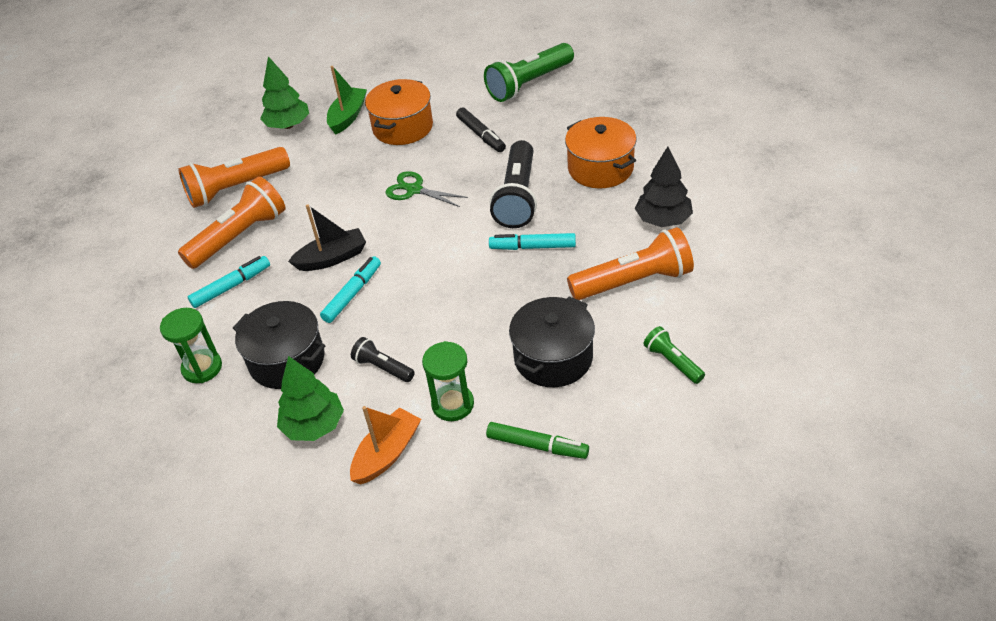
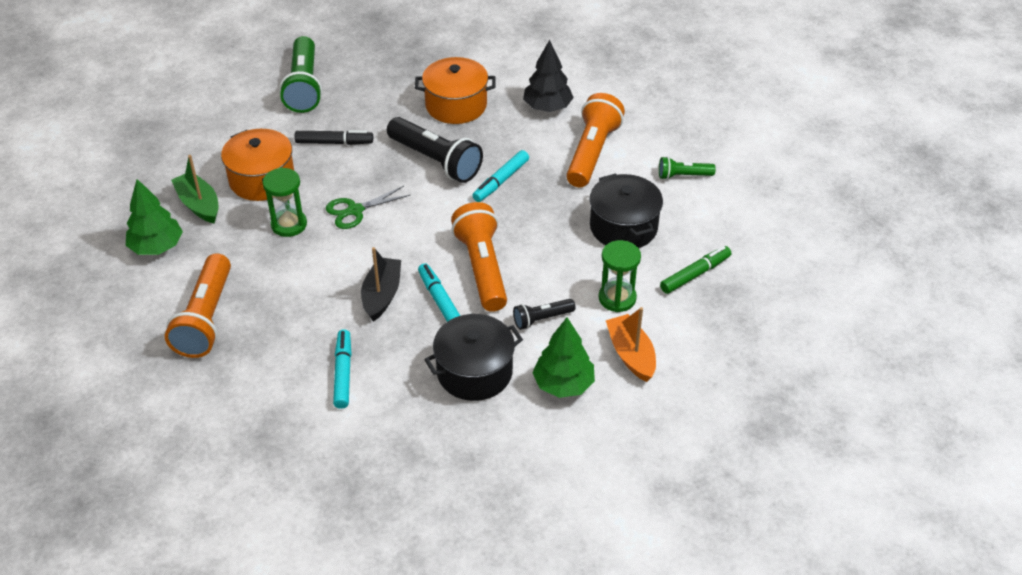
camera: 60 degrees left, 0 degrees up
green hourglass [160,308,222,383] -> green hourglass moved to [263,168,307,237]
orange flashlight [178,176,286,269] -> orange flashlight moved to [451,202,507,312]

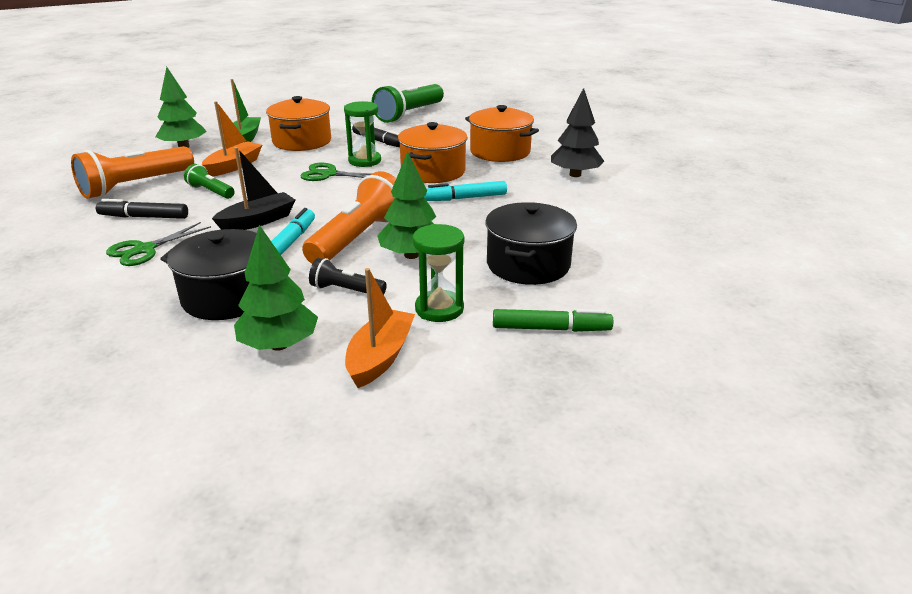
camera: 40 degrees right, 15 degrees down
green hourglass [263,168,307,237] -> green hourglass moved to [344,101,381,167]
turquoise marker [333,329,352,409] -> green scissors [106,222,211,266]
black flashlight [387,117,483,183] -> orange pot [398,122,467,183]
orange flashlight [566,93,625,188] -> none
green flashlight [659,157,716,180] -> green flashlight moved to [184,164,235,199]
none -> black marker [96,199,188,219]
none -> orange boat [202,101,262,176]
none -> green tree [378,151,436,259]

